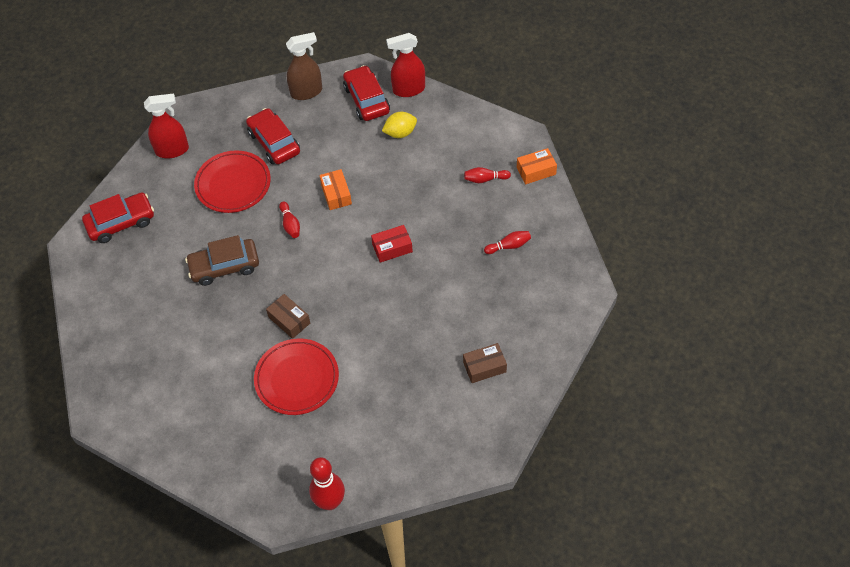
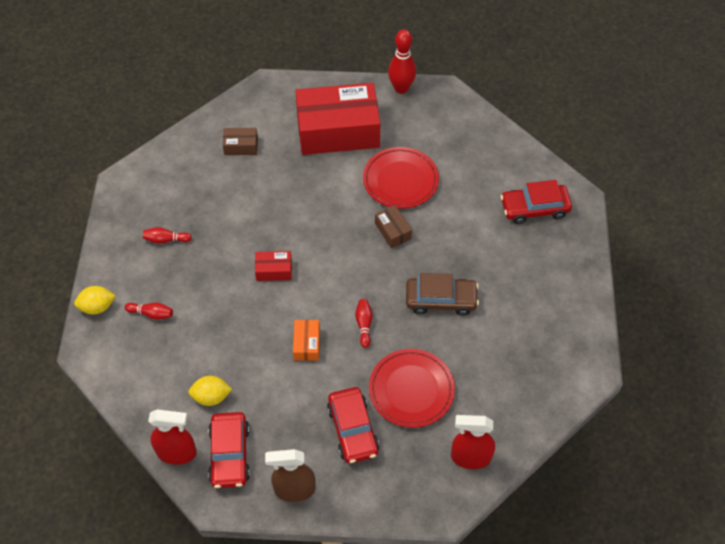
camera: 165 degrees left, 0 degrees up
red car [82,193,154,243] -> red car moved to [501,180,572,224]
orange box [517,148,557,184] -> yellow lemon [74,286,116,314]
none -> red box [295,83,380,155]

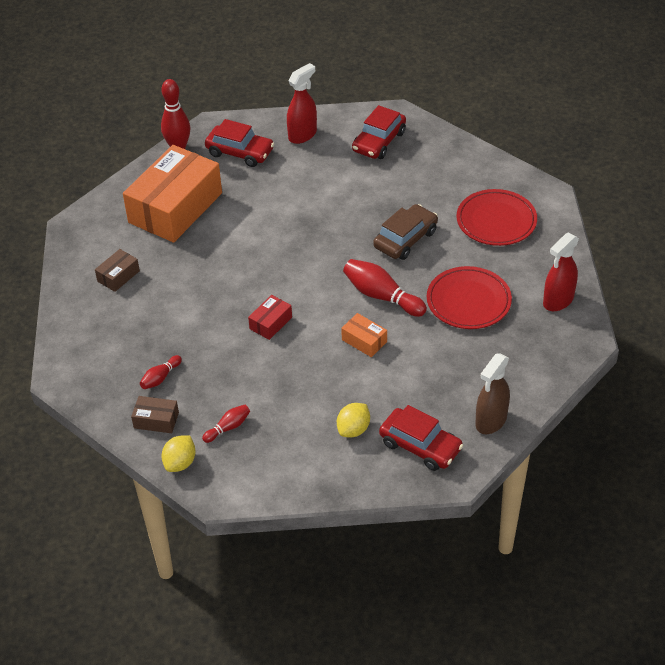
camera: 50 degrees left, 10 degrees down
red spray bottle [148,410,197,465] -> red spray bottle moved to [287,63,317,144]
red box [295,83,380,155] -> orange box [123,145,222,243]
red car [327,387,379,463] -> red car moved to [205,119,274,167]
red bowling pin [355,299,373,348] -> red bowling pin [343,259,427,317], size x1.83
red plate [363,147,439,209] -> red plate moved to [456,189,537,246]
brown box [375,205,412,248] -> brown box moved to [131,396,179,433]

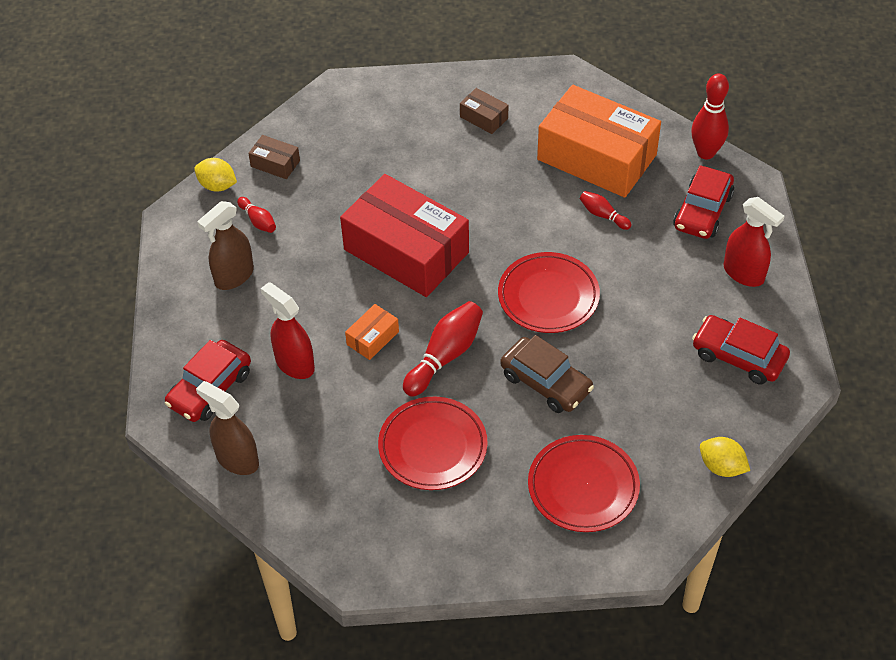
camera: 90 degrees right, 5 degrees up
brown box [131,396,179,433] -> brown box turned 75 degrees counterclockwise [248,135,300,179]
red bowling pin [140,355,182,389] -> red bowling pin moved to [580,191,631,230]
red box [248,295,292,340] -> red box [340,174,469,297], size x2.42
yellow lemon [337,403,370,437] -> yellow lemon moved to [700,437,750,477]
red spray bottle [543,233,579,311] -> red spray bottle moved to [261,282,315,379]
none -> brown spray bottle [197,201,254,290]
none -> red plate [498,252,600,333]

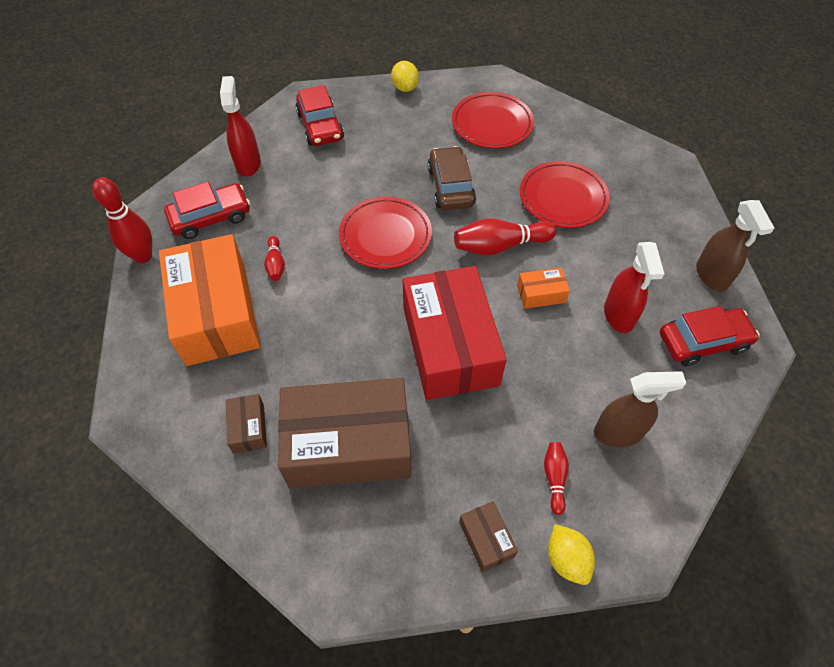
camera: 140 degrees left, 5 degrees up
none -> brown box [278,378,411,488]

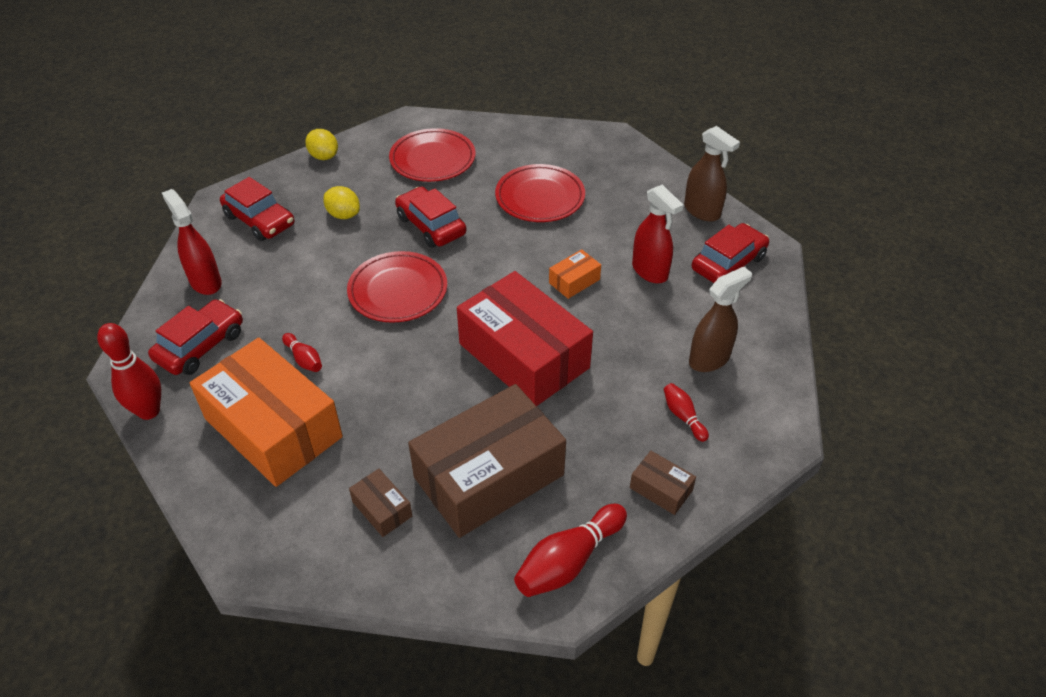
camera: 30 degrees left, 10 degrees down
brown car [428,146,476,210] -> red car [395,186,466,248]
red bowling pin [454,218,556,255] -> red bowling pin moved to [514,504,627,597]
yellow lemon [548,524,595,585] -> yellow lemon moved to [324,186,360,219]

